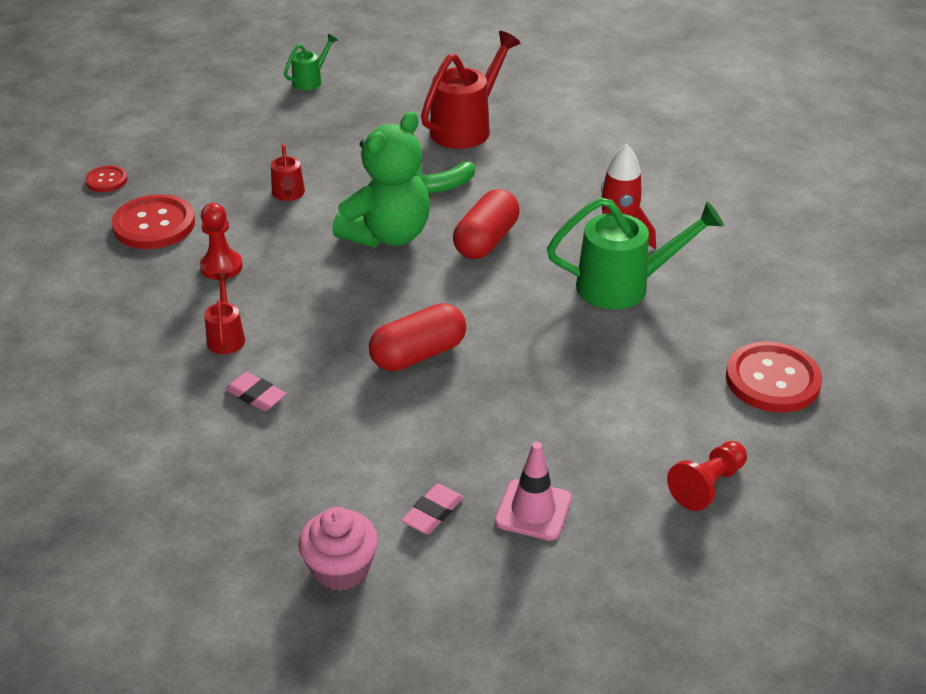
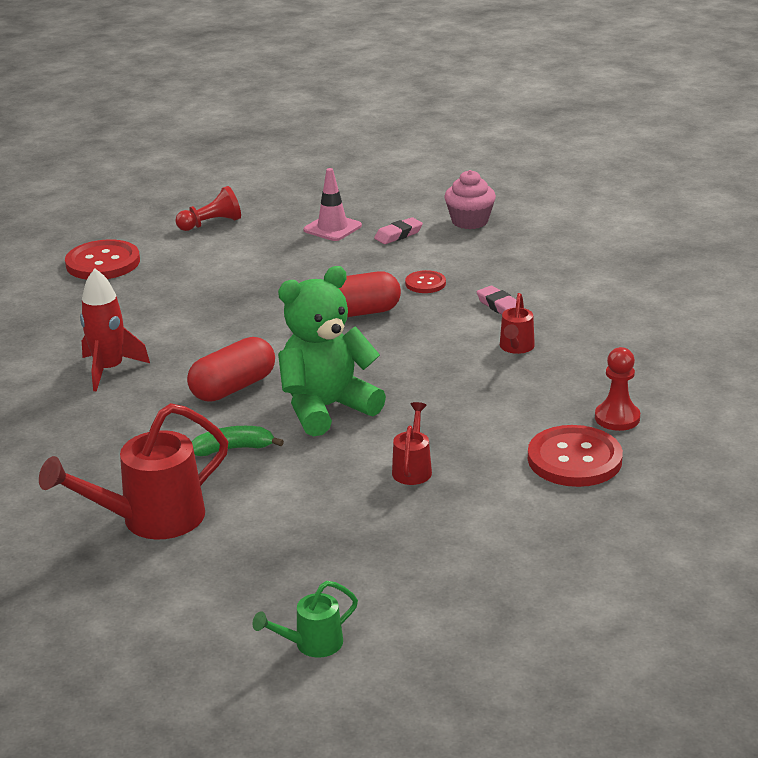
camera: 160 degrees left, 10 degrees down
red button [85,165,128,192] -> red button moved to [405,270,446,293]
red pawn [200,203,243,280] -> red pawn moved to [595,347,640,431]
green watering can [547,198,724,309] -> none

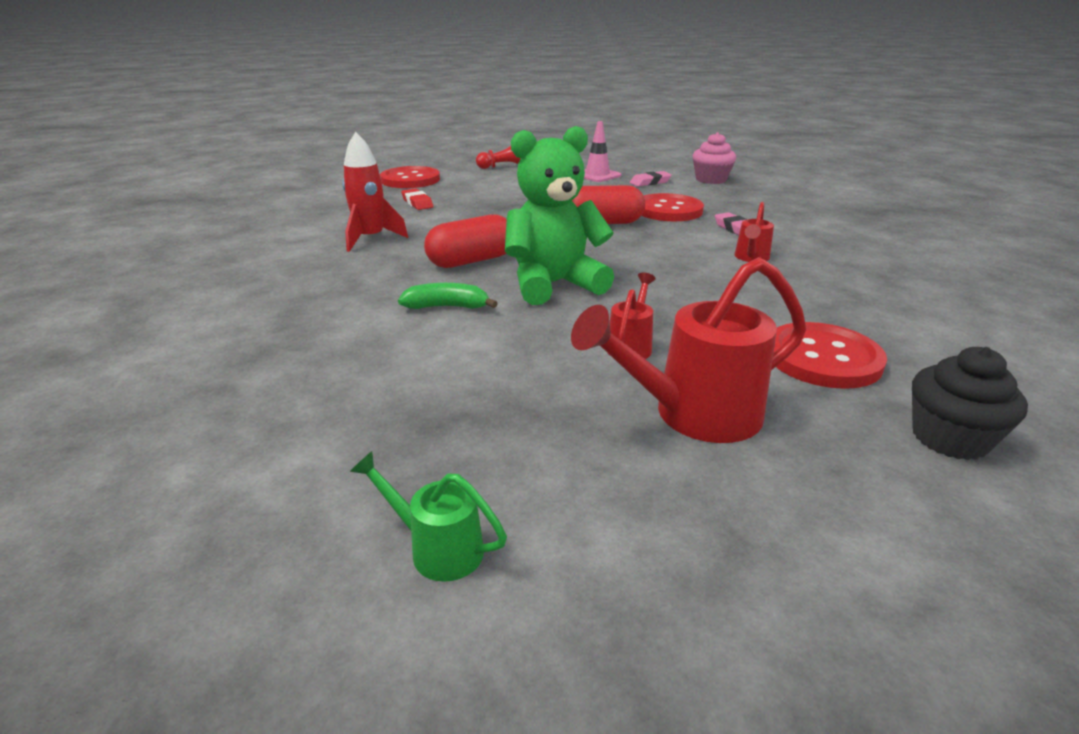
camera: 10 degrees right, 0 degrees up
red watering can [39,403,229,539] -> red watering can moved to [571,257,806,443]
green watering can [252,581,358,657] -> green watering can turned 45 degrees clockwise [350,451,507,582]
red button [405,270,446,293] -> red button [642,193,704,221], size x1.89
red pawn [595,347,640,431] -> none
none -> red eraser [401,188,434,210]
none -> black cupcake [912,347,1028,460]

